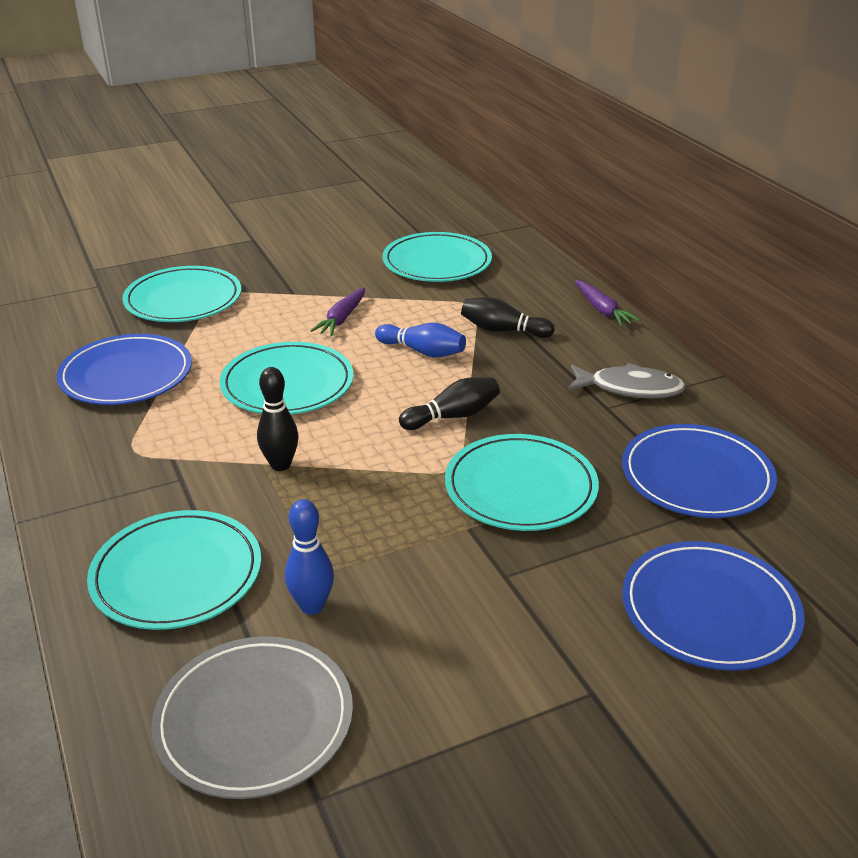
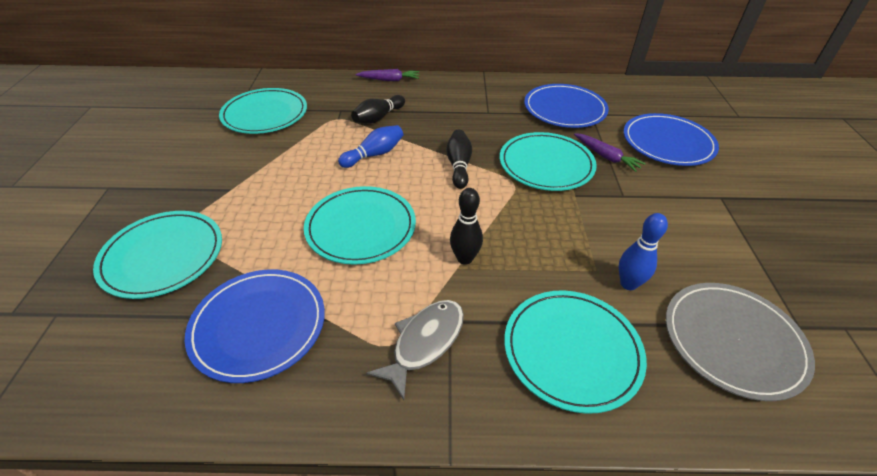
camera: 65 degrees left, 10 degrees up
purple carrot [310,287,365,336] -> purple carrot moved to [574,133,646,172]
grey fish [568,363,686,399] -> grey fish moved to [367,300,464,400]

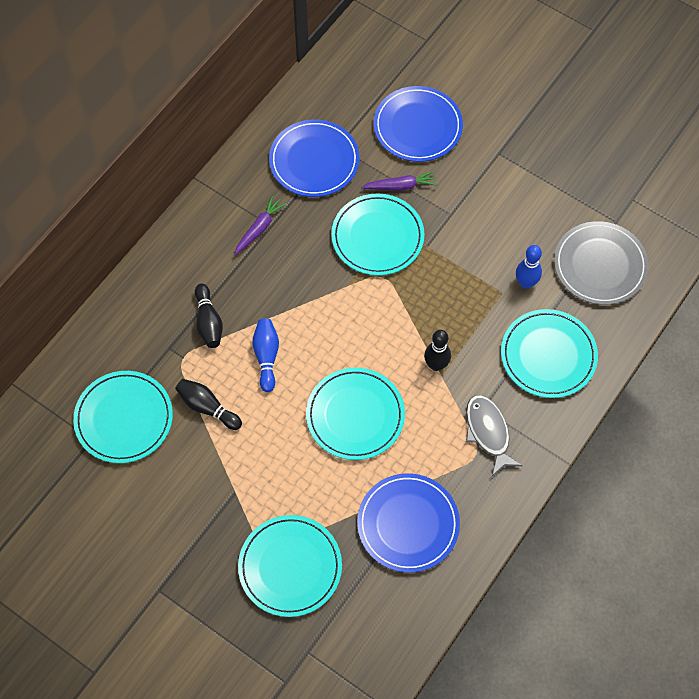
camera: 55 degrees left, 20 degrees up
purple carrot [356,69,419,81] -> purple carrot moved to [234,195,287,255]
black bowling pin [446,130,472,189] -> black bowling pin moved to [175,379,242,430]

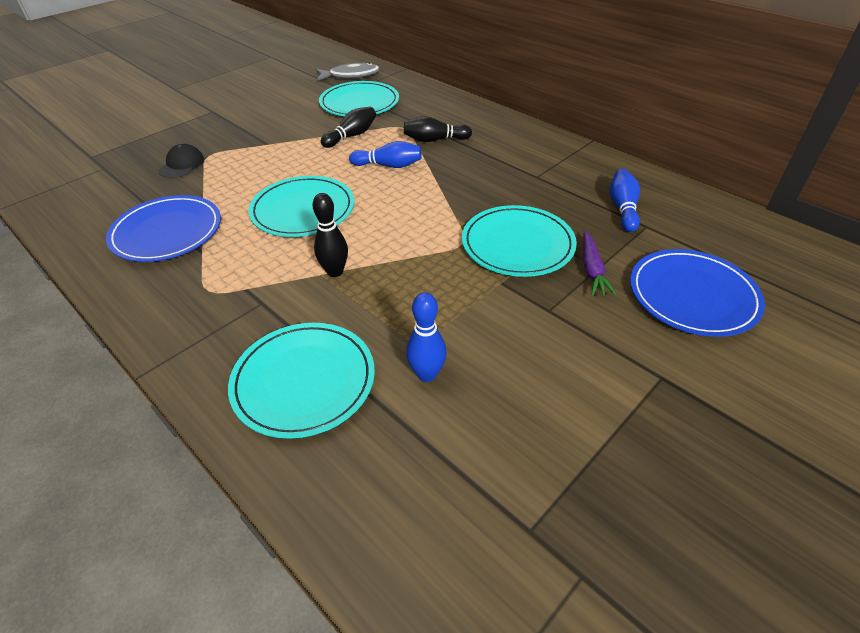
camera: 100 degrees right, 20 degrees down
purple carrot [234,195,287,255] -> none
turquoise plate [238,515,342,617] -> black cap [158,144,204,178]
blue plate [269,119,359,197] -> blue bowling pin [610,169,640,232]
grey fish [466,395,523,476] -> grey fish moved to [316,62,380,81]
grey plate [554,221,649,305] -> none

